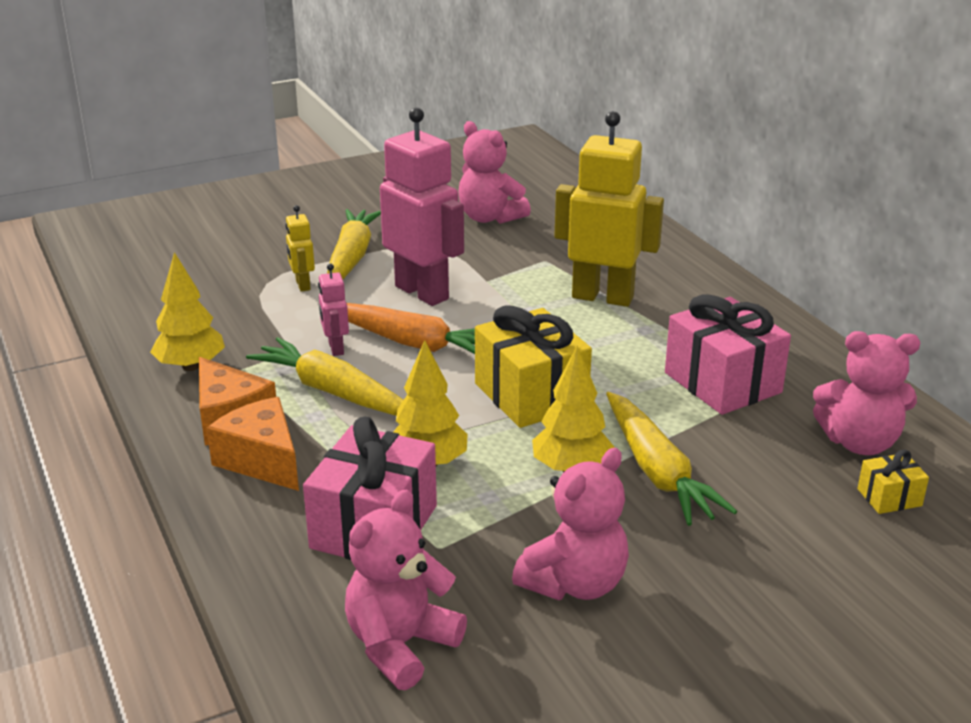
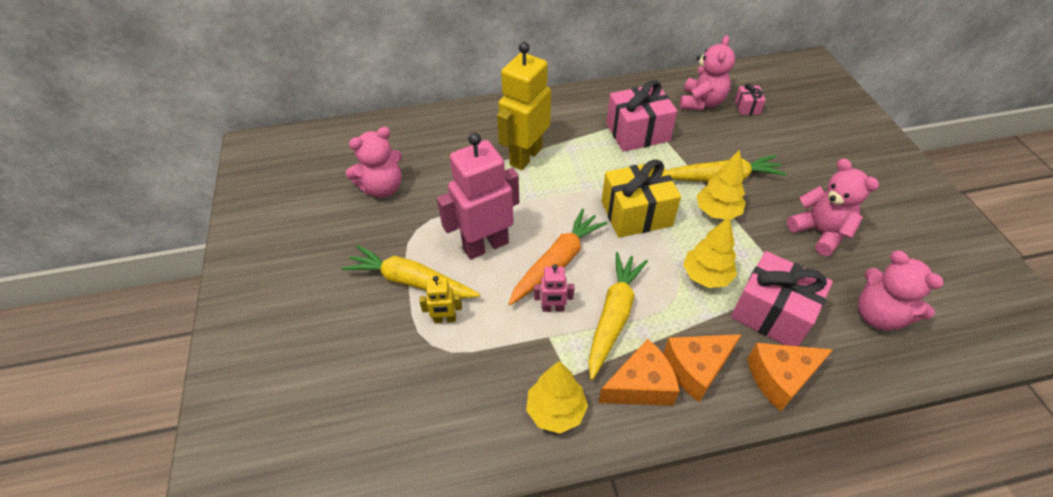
camera: 75 degrees left, 20 degrees up
yellow carrot [246,337,403,416] -> yellow carrot turned 150 degrees clockwise [588,252,648,380]
yellow gift [857,450,929,514] -> pink gift [735,83,766,115]
none -> orange cheese [747,343,833,411]

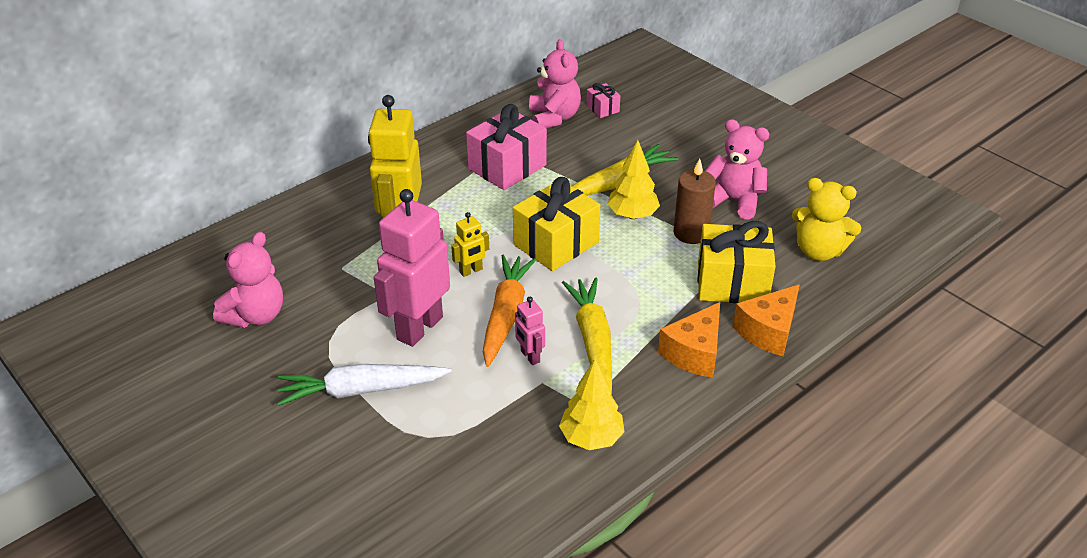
camera: 30 degrees left, 10 degrees down
yellow carrot [342,245,480,298] -> white carrot [278,364,452,406]
yellow robot [419,276,462,323] -> yellow robot moved to [451,212,489,277]
pink robot [534,264,574,312] -> pink robot turned 90 degrees clockwise [515,297,545,365]
orange cheese [598,339,680,406] -> none
yellow tree [683,216,737,288] -> none
pink gift [731,251,833,346] -> yellow gift [698,221,776,303]
pink teddy bear [858,251,944,330] -> yellow teddy bear [792,178,861,261]
none -> brown candle [674,159,716,244]

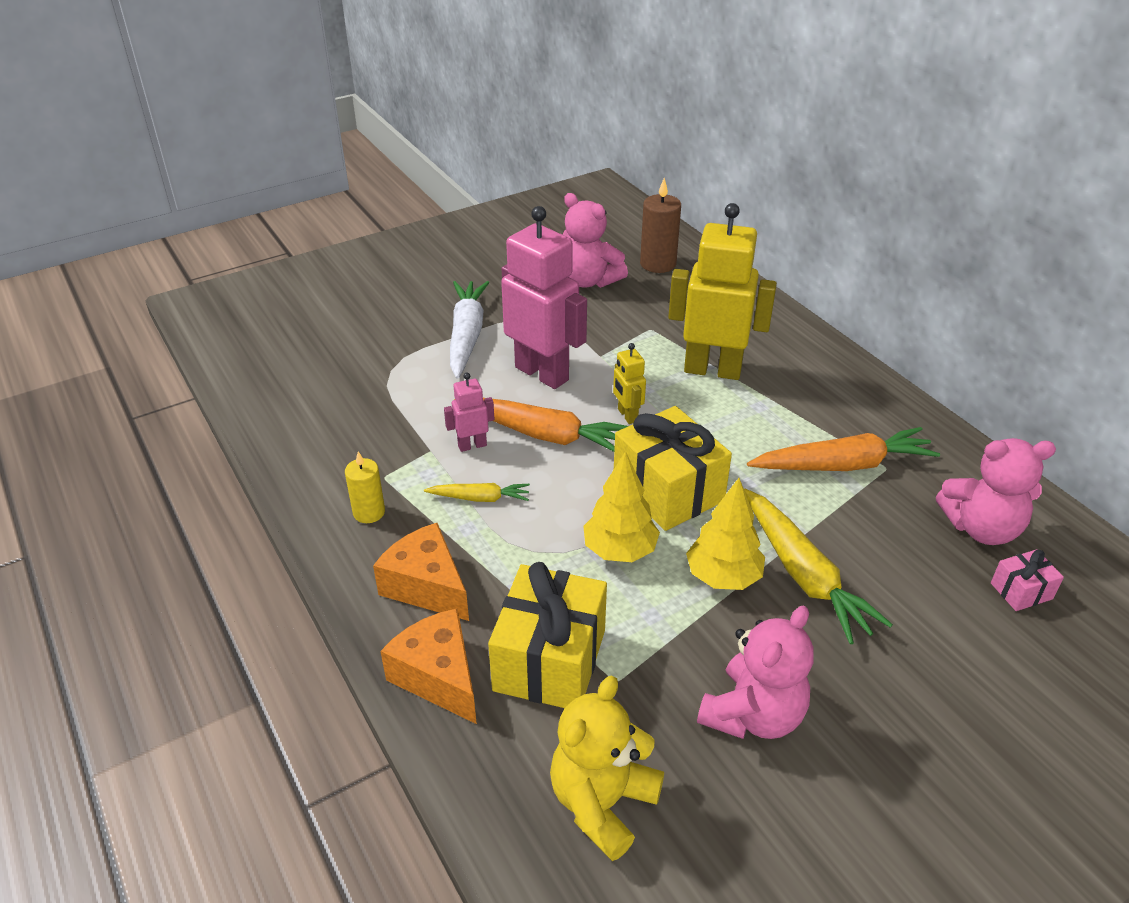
camera: 100 degrees right, 0 degrees up
pink gift [466,104,547,190] -> orange carrot [747,427,940,471]
yellow tree [559,359,624,450] -> yellow tree moved to [583,451,660,562]
yellow carrot [562,277,612,395] -> yellow carrot [424,483,530,502], size x0.53
brown candle [674,159,716,244] -> brown candle moved to [640,178,681,273]
none -> yellow candle [345,451,385,523]

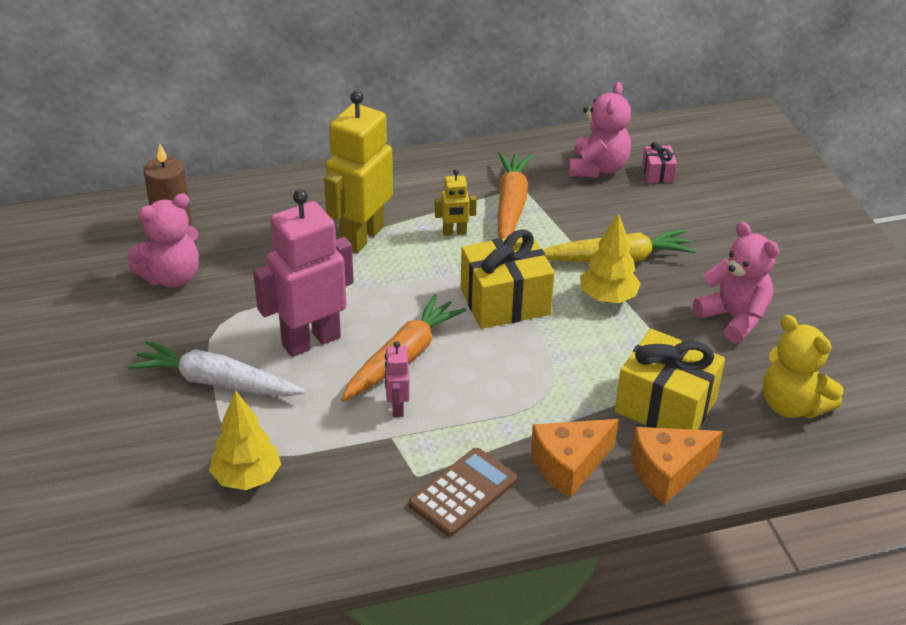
camera: 75 degrees left, 0 degrees up
yellow candle [345,451,385,523] -> brown calculator [409,448,518,536]
yellow carrot [424,483,530,502] -> none
yellow tree [583,451,660,562] -> yellow tree moved to [209,390,281,490]
yellow robot [613,343,646,424] -> yellow robot moved to [435,169,477,236]

